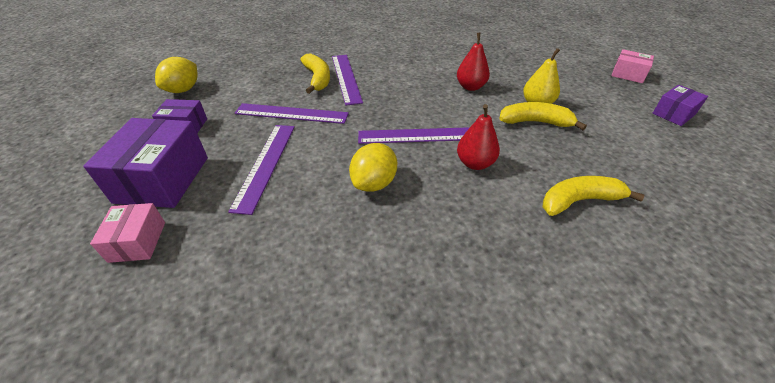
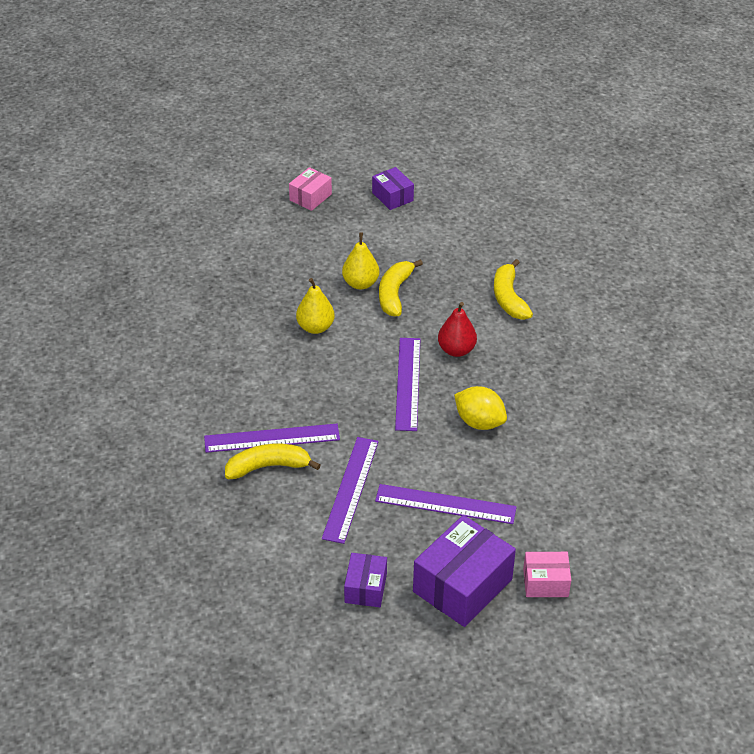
camera: 85 degrees left, 0 degrees up
purple box [83,118,208,208] -> purple box turned 60 degrees counterclockwise [413,515,516,627]
yellow lemon [155,57,198,93] -> none
red pear [457,33,490,91] -> yellow pear [296,278,335,334]

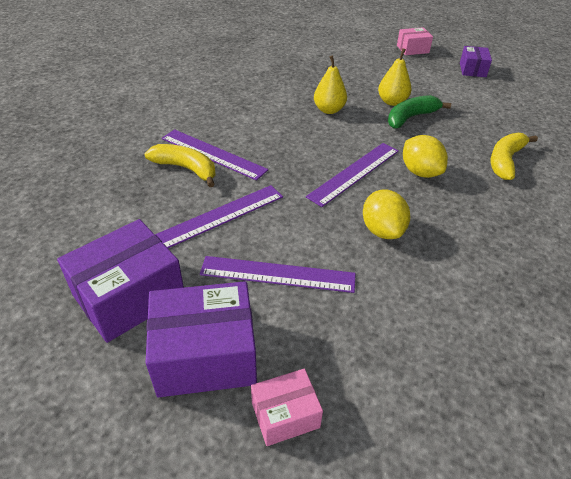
camera: 40 degrees right, 0 degrees up
purple box [344,553,387,607] -> purple box [57,219,184,343], size x1.83
purple ruler [375,484,517,524] -> purple ruler turned 45 degrees counterclockwise [200,256,356,293]
yellow banana [379,259,423,316] -> green banana [388,95,451,129]
red pear [438,302,477,357] -> yellow lemon [403,135,448,178]
pink box [523,552,571,597] -> pink box turned 60 degrees counterclockwise [251,369,323,446]

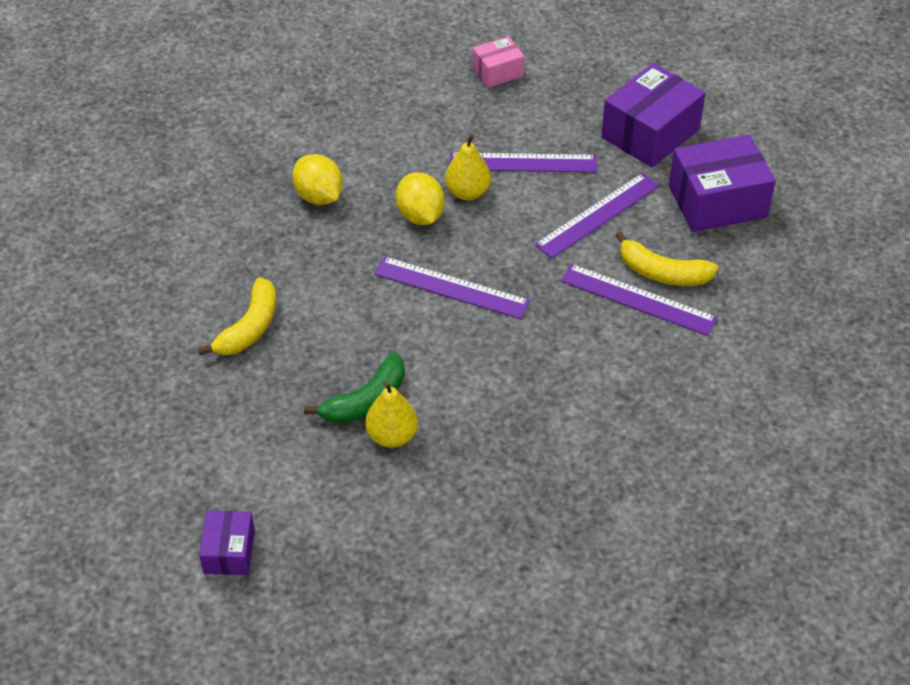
camera: 175 degrees right, 5 degrees up
purple box [146,281,257,397] -> purple box moved to [669,135,776,232]
purple ruler [306,143,399,207] -> purple ruler turned 75 degrees clockwise [374,256,530,319]
yellow pear [314,55,347,114] -> yellow pear moved to [445,134,491,200]
pink box [397,27,433,55] -> none
yellow lemon [403,135,448,178] -> yellow lemon moved to [292,154,343,205]

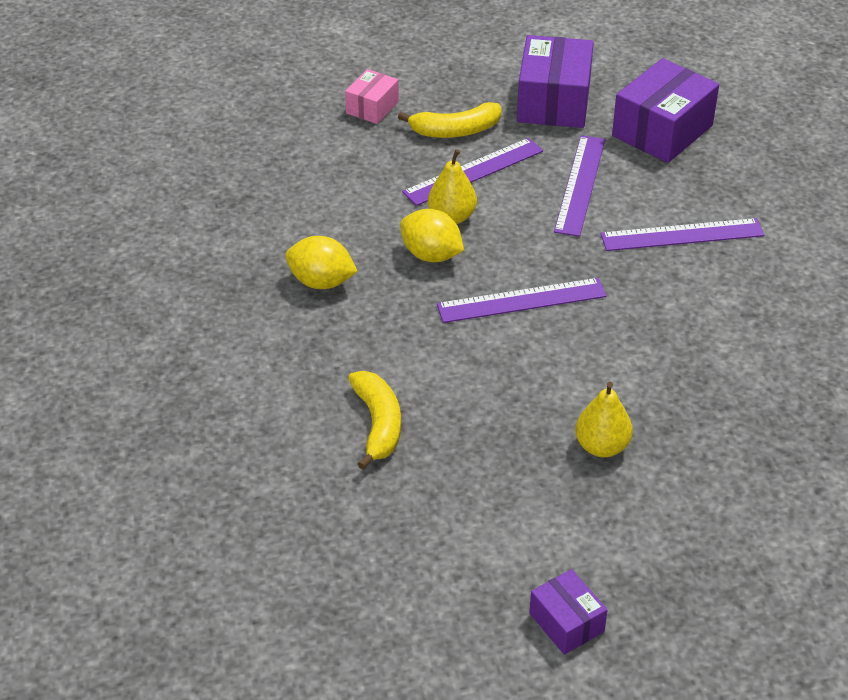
camera: 35 degrees left, 5 degrees down
green banana [304,352,405,424] -> none
yellow banana [615,232,718,286] -> yellow banana moved to [398,102,501,138]

